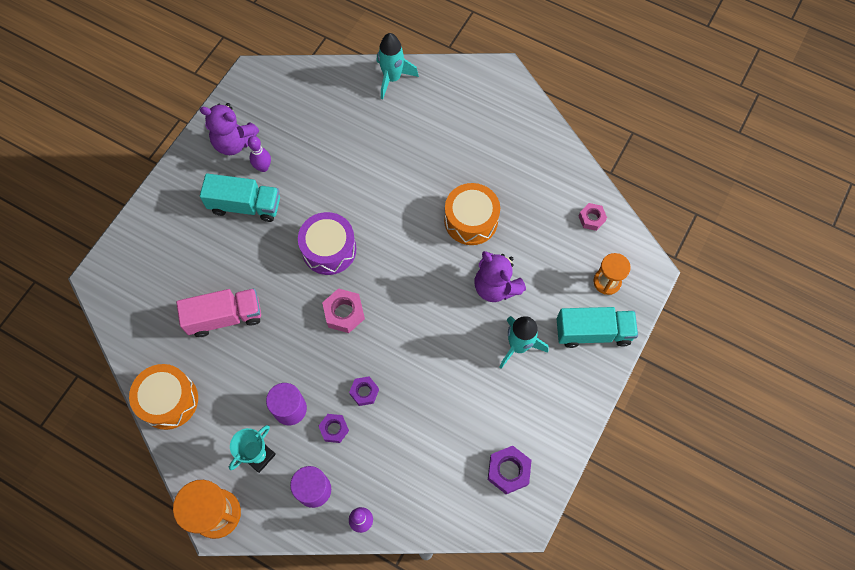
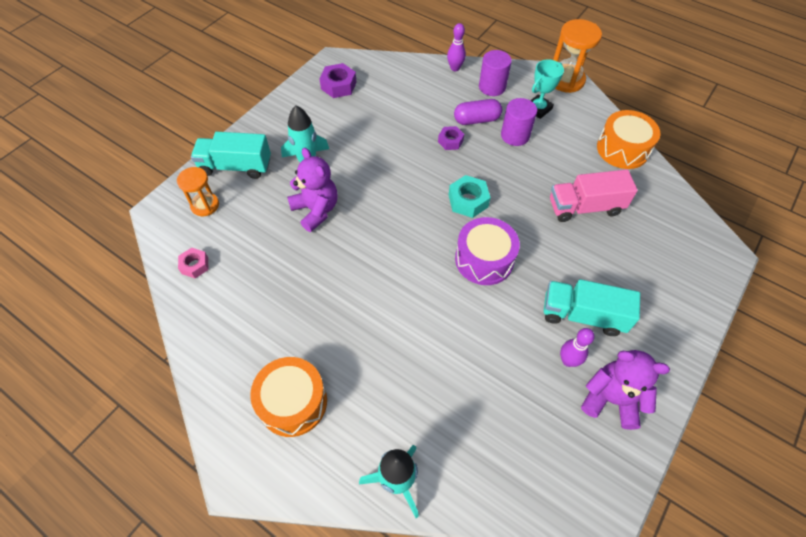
camera: 175 degrees left, 10 degrees down
purple nut [319,414,349,443] -> purple capsule [454,99,502,125]
pink nut [322,288,365,333] -> turquoise nut [449,175,491,218]
orange drum [444,183,500,245] -> orange drum moved to [250,357,327,437]

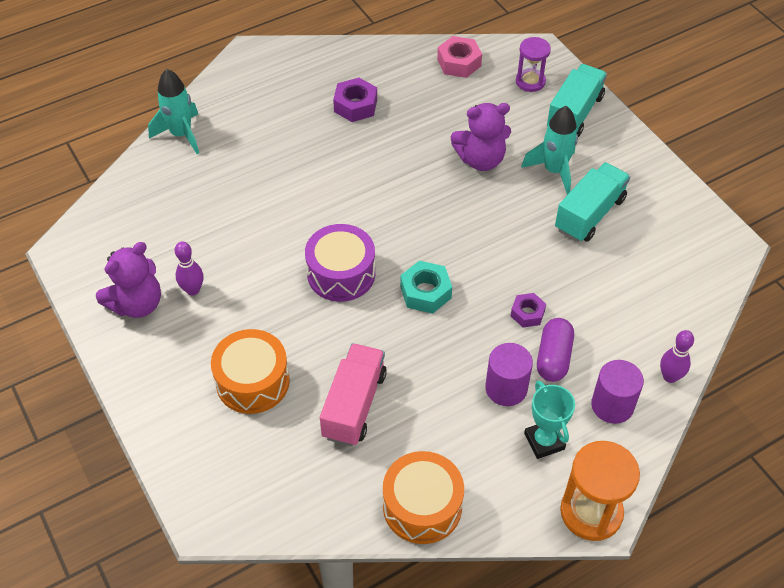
camera: 115 degrees right, 5 degrees down
orange hourglass [177,167,219,216] -> purple hourglass [516,37,551,92]
pink nut [178,248,208,278] -> pink nut [437,36,482,78], size x1.52
orange drum [250,357,327,437] -> orange drum moved to [211,329,290,414]
purple nut [319,63,357,98] -> purple nut moved to [333,78,377,122]
turquoise truck [544,279,640,336] -> turquoise truck moved to [555,162,630,242]

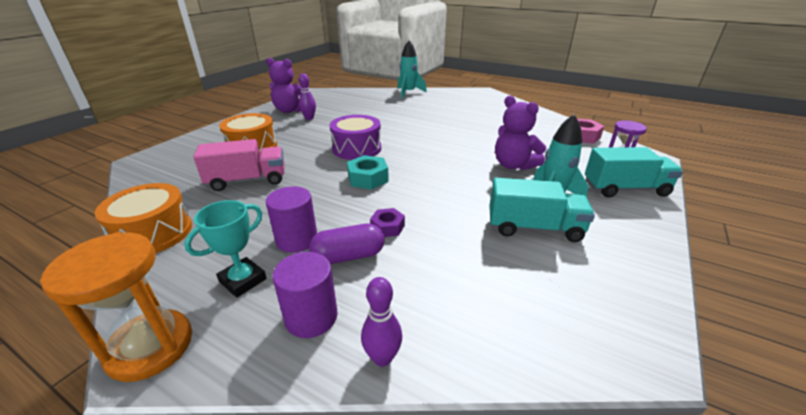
camera: 60 degrees right, 20 degrees down
purple nut [333,78,377,122] -> none

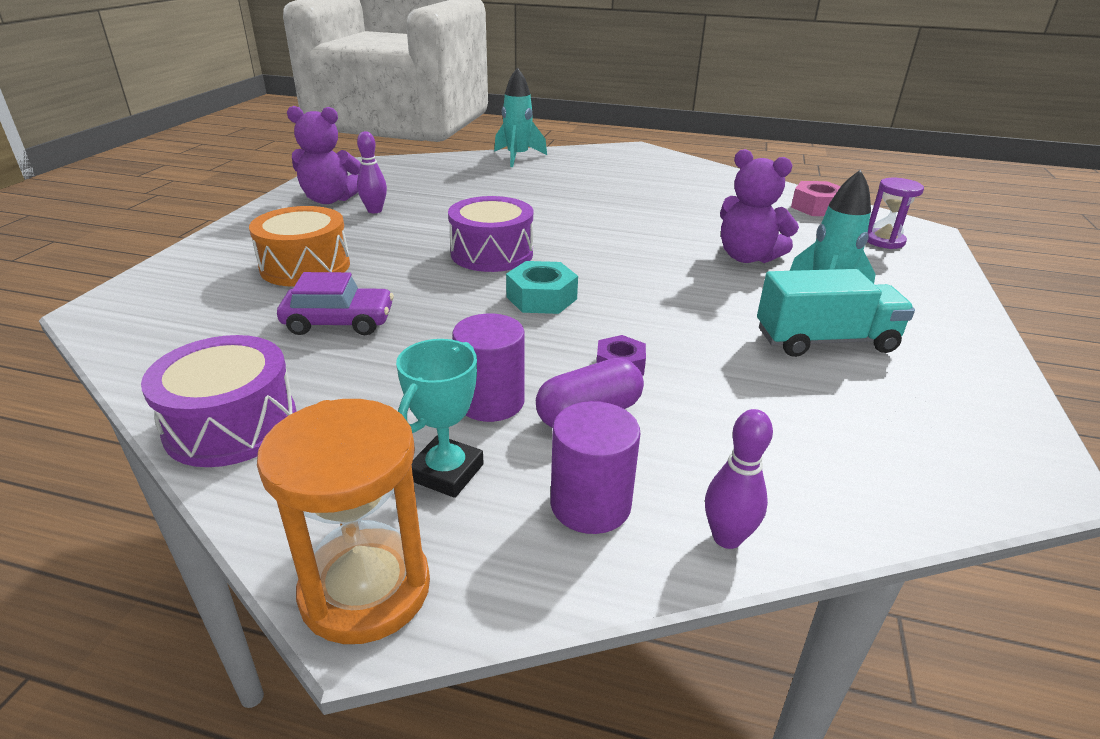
camera: 15 degrees left, 0 degrees up
orange drum [95,183,192,253] -> purple drum [141,335,297,467]
pink truck [193,139,285,191] -> purple car [277,272,394,335]
turquoise truck [585,147,683,198] -> none

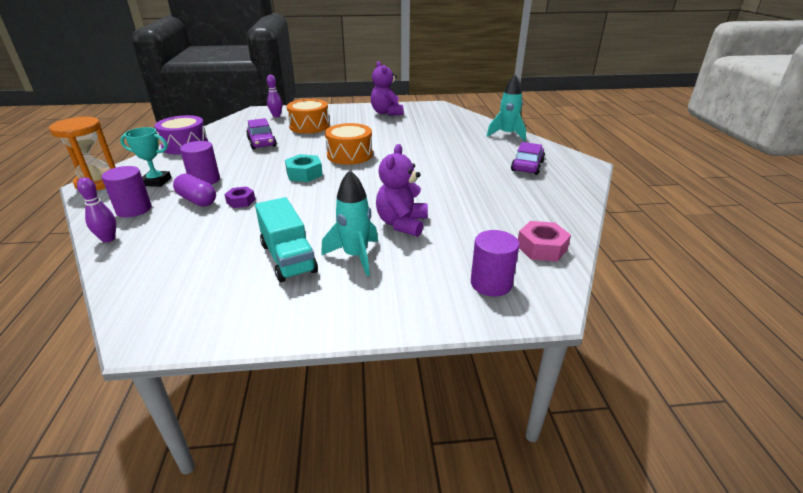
camera: 70 degrees right, 0 degrees up
purple bowling pin [357,131,387,213] -> purple bowling pin moved to [267,75,282,117]
purple drum [448,196,533,272] -> orange drum [325,123,373,165]
purple hourglass [867,178,924,249] -> purple cylinder [471,230,520,297]
none -> purple car [511,142,545,175]

